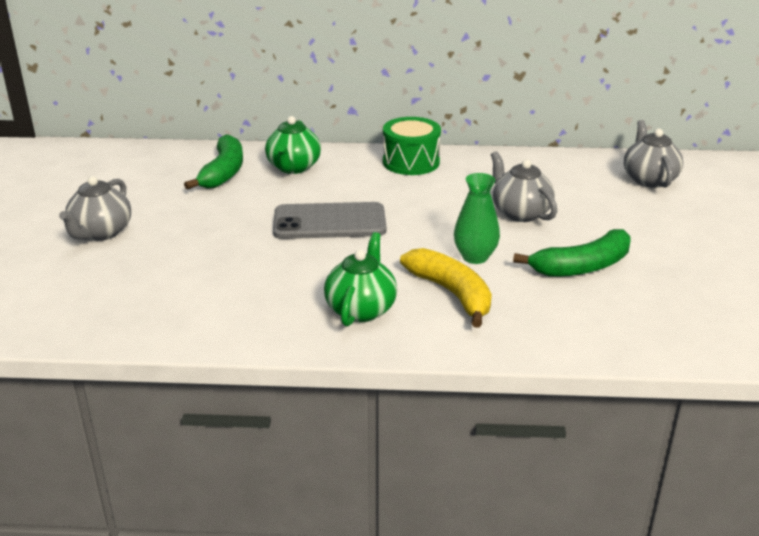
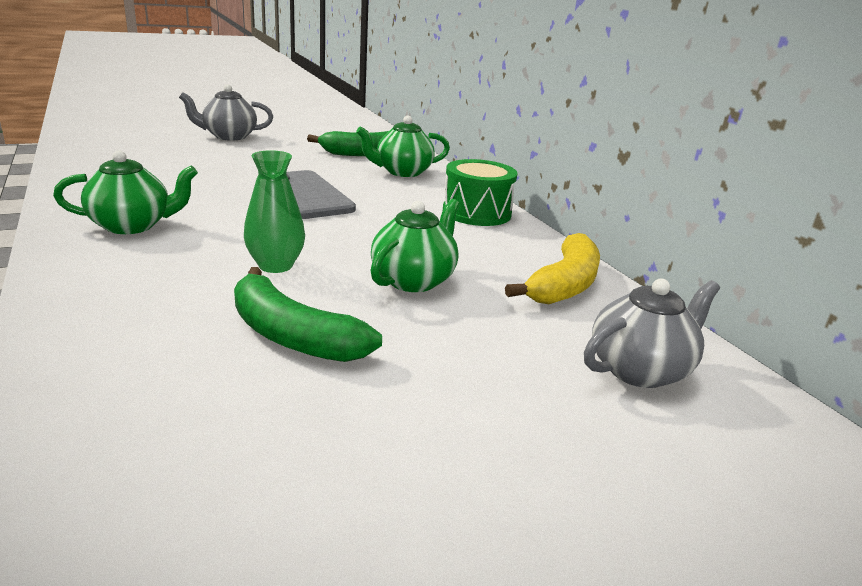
camera: 60 degrees right, 5 degrees down
yellow banana [400,248,492,328] -> yellow banana moved to [505,233,600,304]
grey teapot [491,151,557,222] -> green teapot [370,199,459,292]

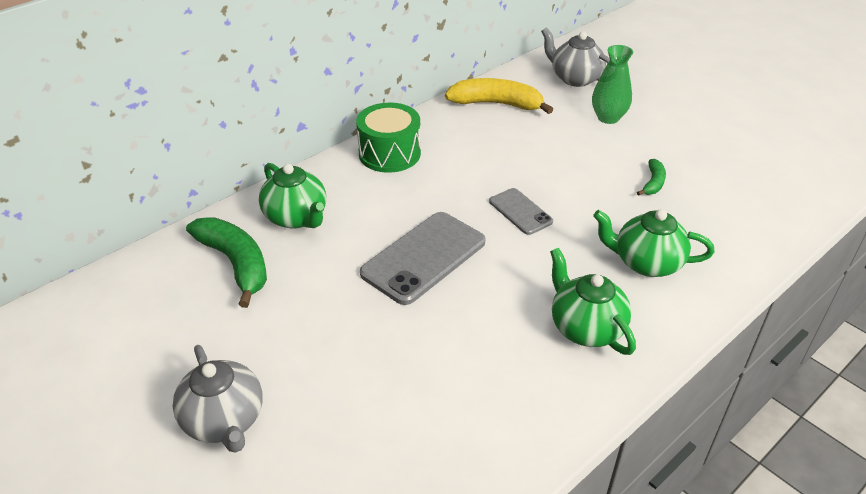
camera: 105 degrees left, 15 degrees up
green banana [234,267,382,362] -> green banana [637,159,666,196], size x0.50
green vase [244,150,305,273] -> green vase moved to [592,45,633,124]
green teapot [370,199,459,292] -> green teapot moved to [593,209,714,277]
none -> grey phone [489,188,553,235]

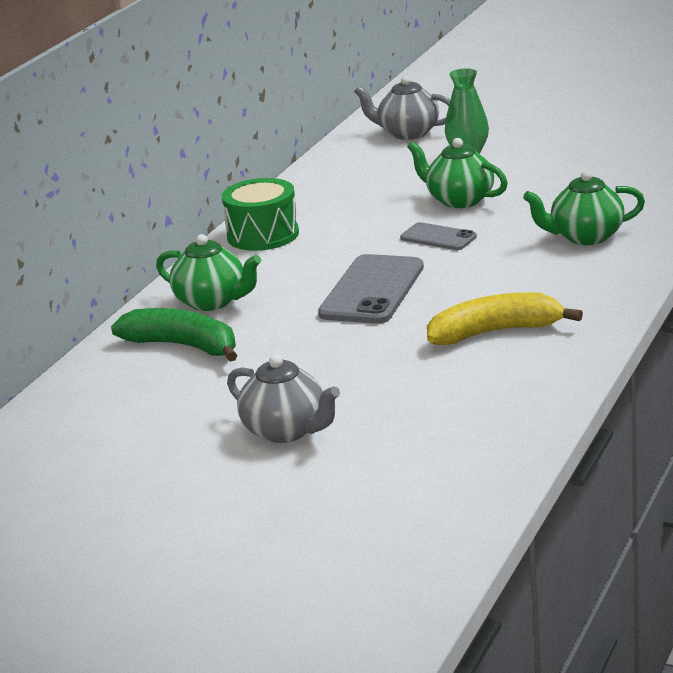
camera: 20 degrees left, 15 degrees down
yellow banana [445,78,553,114] -> yellow banana moved to [427,292,583,345]
green teapot [550,248,636,355] -> green teapot moved to [408,138,508,208]
green banana [637,159,666,196] -> none

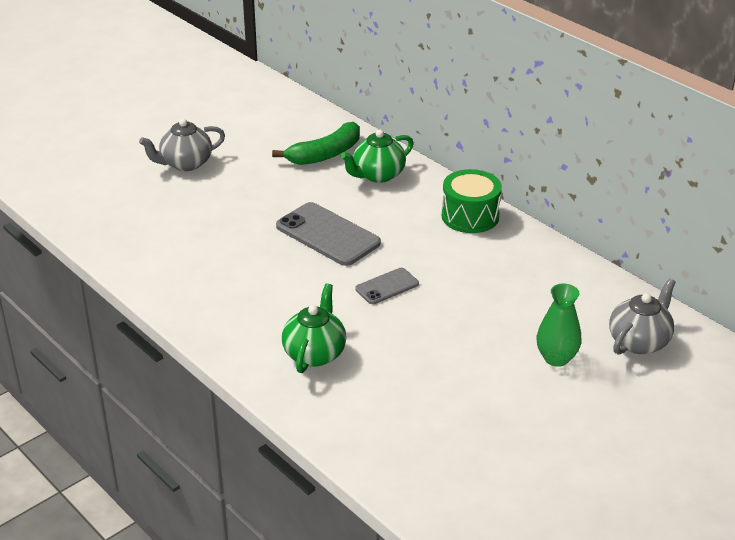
camera: 110 degrees right, 10 degrees up
green teapot [408,138,508,208] -> none
yellow banana [427,292,583,345] -> none

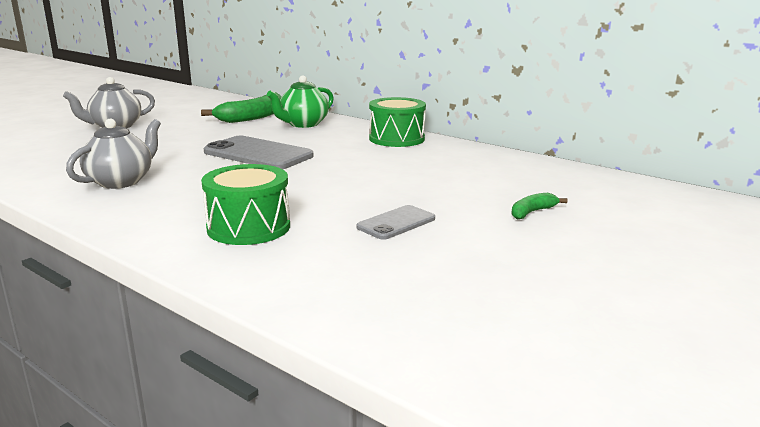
camera: 10 degrees left, 15 degrees down
green teapot [282,283,346,373] -> green drum [201,164,290,245]
grey phone [355,268,419,304] -> grey phone moved to [356,205,435,240]
green vase [537,283,581,367] -> green banana [511,193,567,219]
grey teapot [609,278,676,355] -> grey teapot moved to [66,119,161,189]

